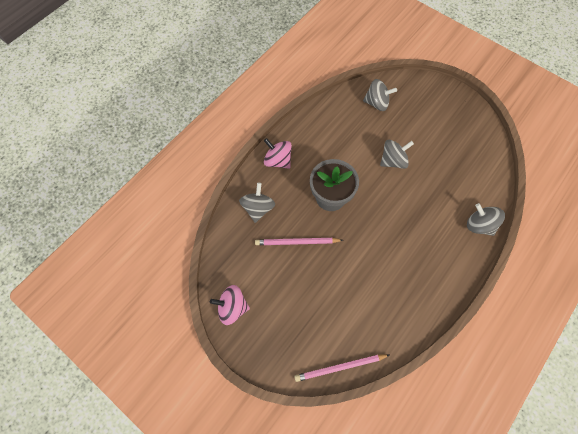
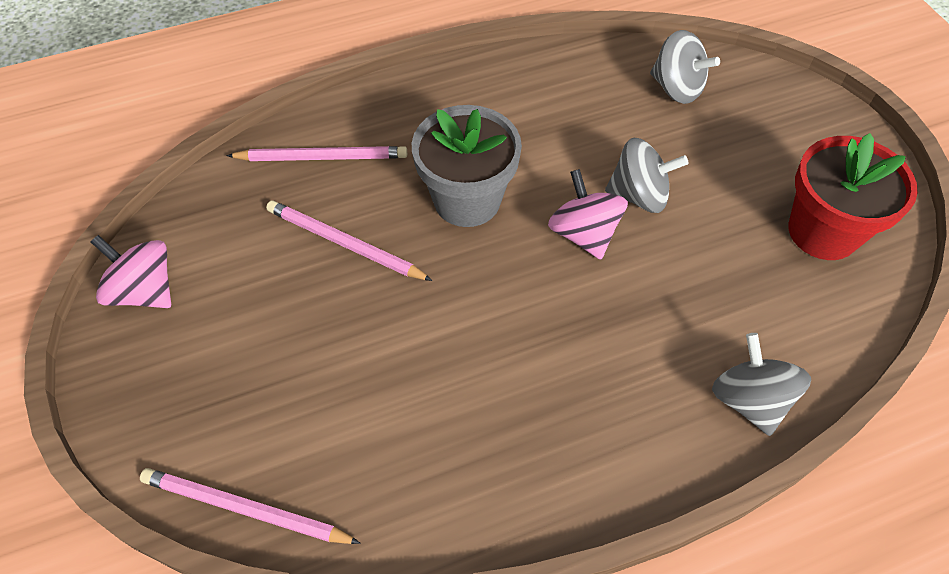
camera: 30 degrees right, 10 degrees down
grey spinning top [239,183,275,223] -> pink pencil [226,146,407,161]
pink spinning top [264,138,292,169] -> pink spinning top moved to [548,169,628,260]
none -> red flower pot [788,133,918,260]

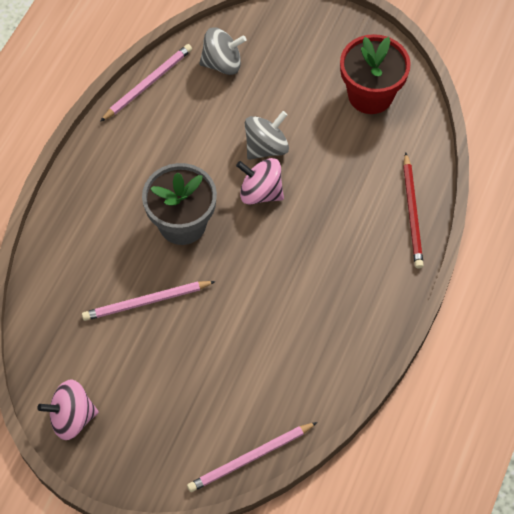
camera: 45 degrees left, 5 degrees up
pink pencil [226,146,407,161] -> pink pencil moved to [100,44,192,122]
grey spinning top [712,333,811,436] -> red pencil [403,153,424,269]

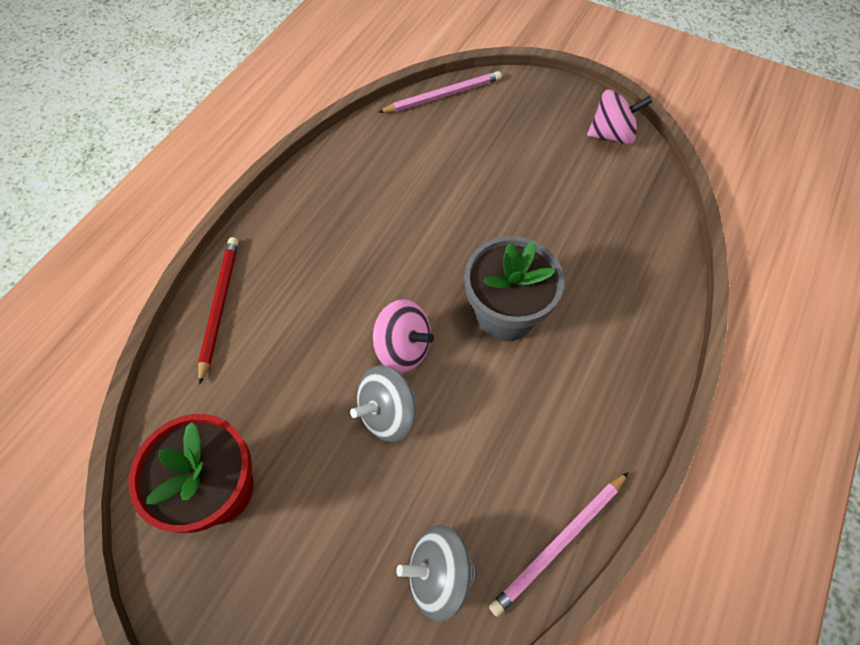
camera: 175 degrees left, 0 degrees up
pink pencil [82,281,216,321] -> none

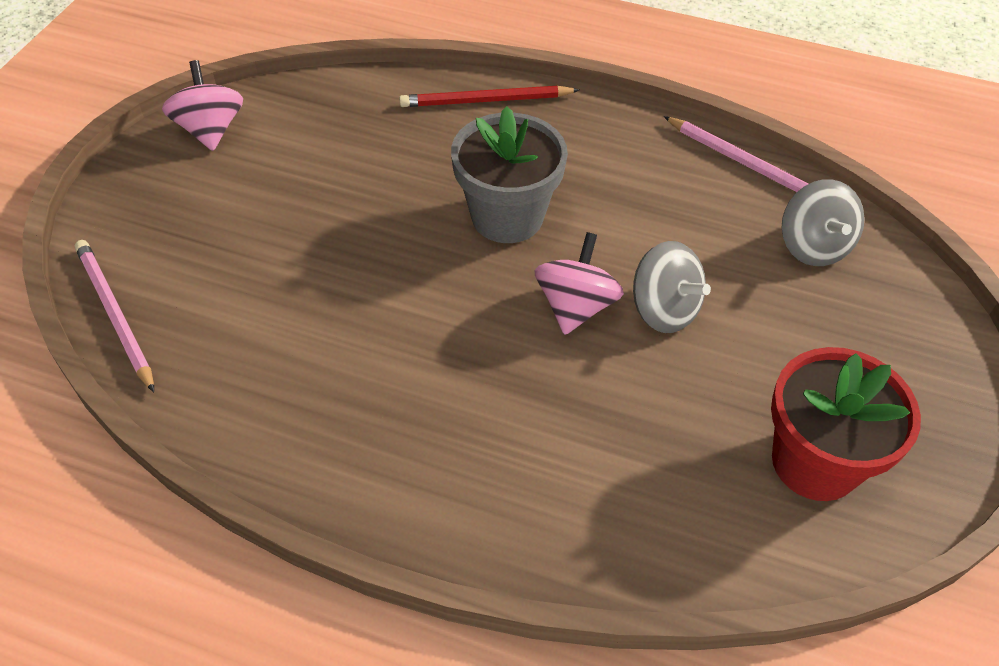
camera: 100 degrees left, 10 degrees down
red pencil [198,237,238,385] -> red pencil moved to [399,86,579,107]

